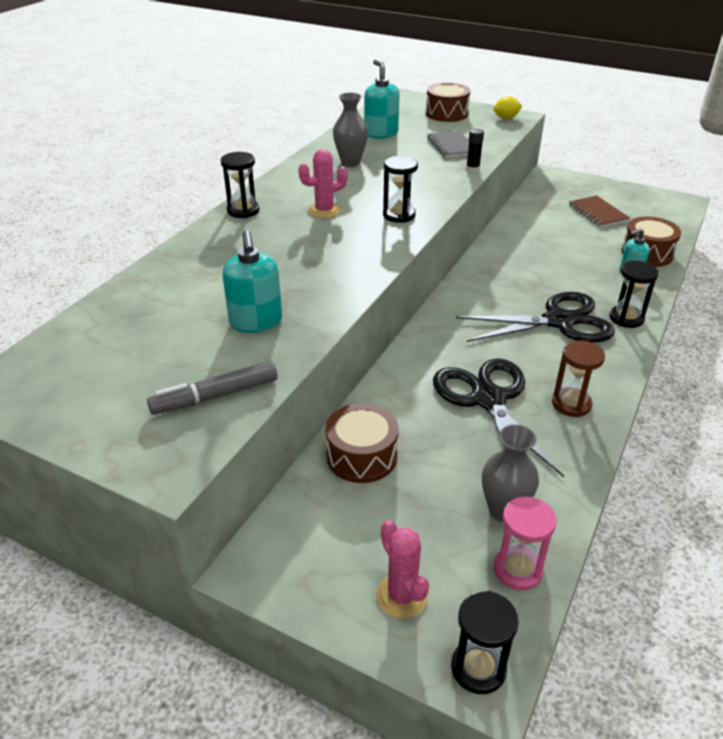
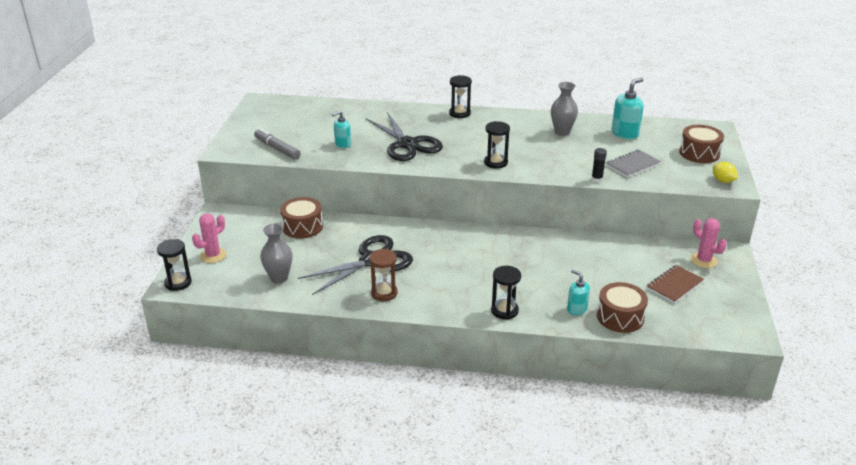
camera: 70 degrees right, 5 degrees down
turquoise soap dispenser [222,230,282,333] -> turquoise soap dispenser [332,111,351,148], size x0.64
pink cactus [298,149,348,218] -> pink cactus moved to [691,218,727,268]
black scissors [456,292,615,343] -> black scissors moved to [365,112,443,161]
pink hourglass [494,496,557,590] -> none

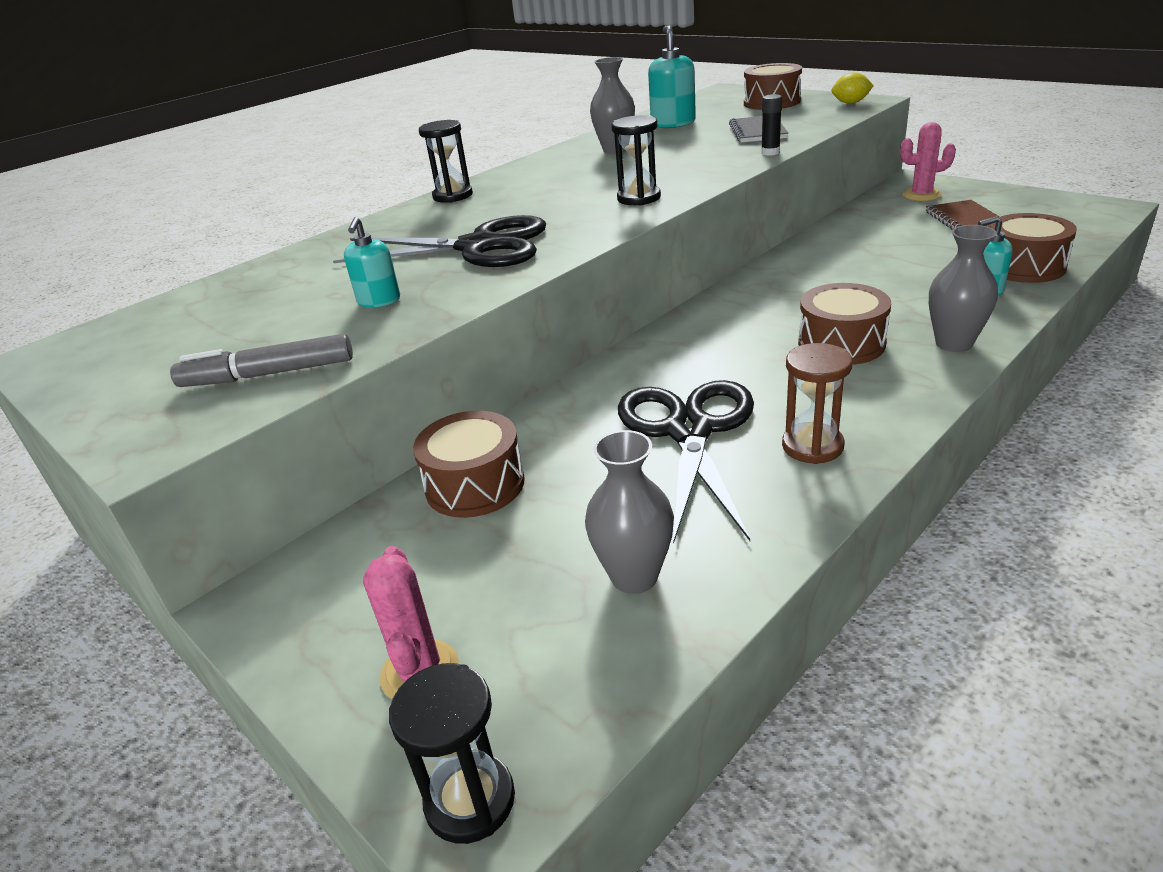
camera: 50 degrees left, 0 degrees up
black hourglass [491,266,521,320] -> grey vase [929,225,998,352]
none -> brown drum [798,283,891,365]

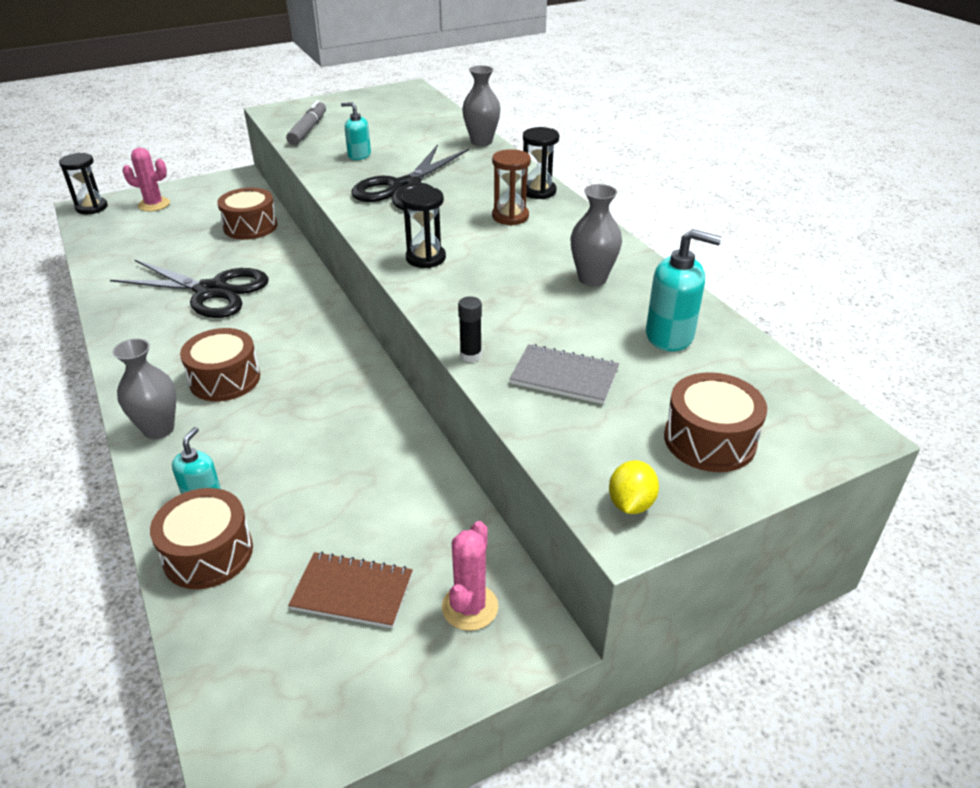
camera: 105 degrees right, 5 degrees up
grey vase [585,430,674,594] -> grey vase moved to [462,65,501,146]
brown hourglass [782,343,853,464] -> brown hourglass moved to [492,149,531,225]

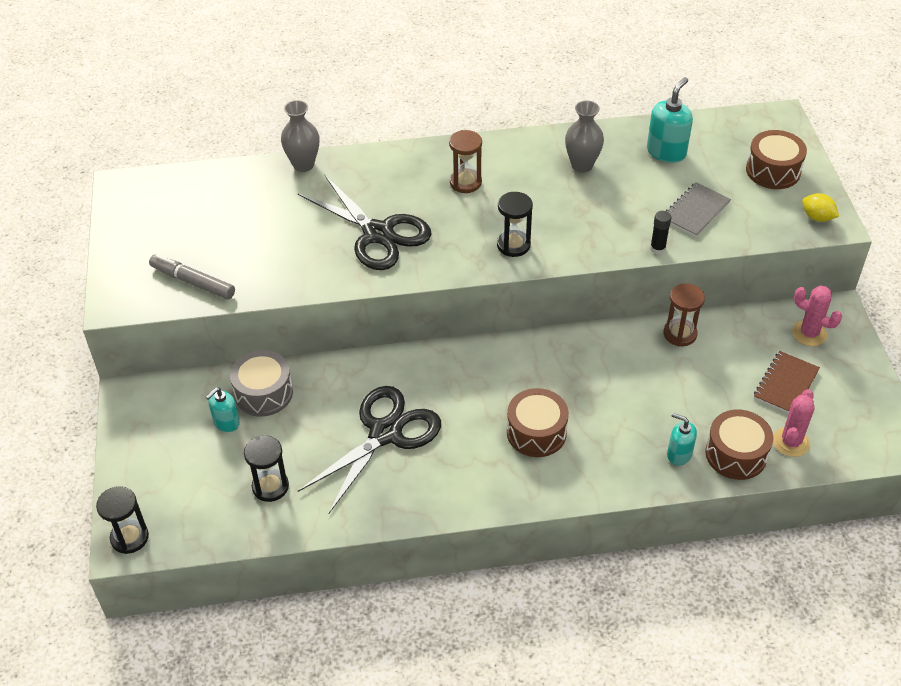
camera: 70 degrees left, 10 degrees up
grey vase [113,339,176,439] -> none
pink cactus [122,148,170,211] -> pink cactus moved to [773,389,815,457]
brown drum [217,188,278,240] -> grey drum [230,350,293,417]
turquoise soap dispenser [341,102,371,160] -> turquoise soap dispenser moved to [206,387,240,432]
black hourglass [523,127,559,199] -> black hourglass moved to [244,435,289,502]
none -> brown hourglass [664,283,705,346]

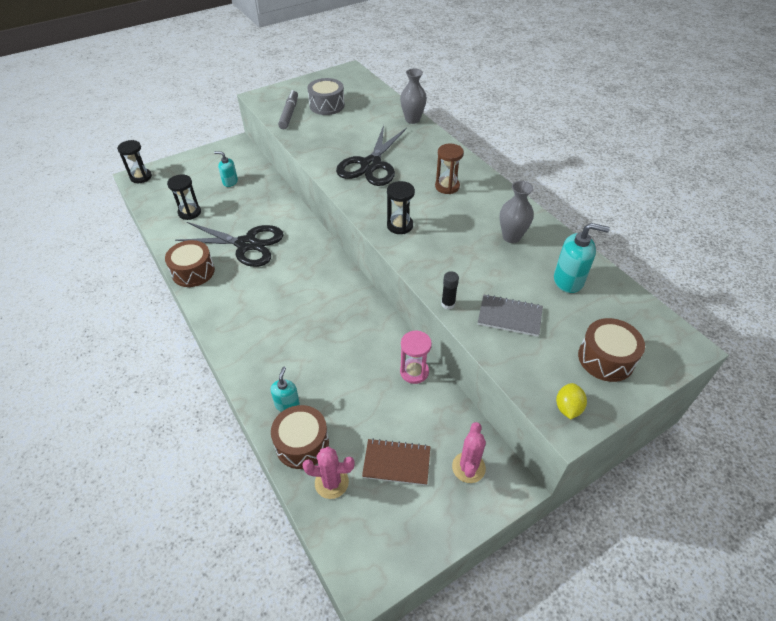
camera: 65 degrees right, 0 degrees up
grey drum [230,350,293,417] -> grey drum moved to [307,78,345,115]
brown drum [507,388,569,457] -> brown drum moved to [165,240,215,287]
brown hourglass [664,283,705,346] -> pink hourglass [400,331,432,384]

